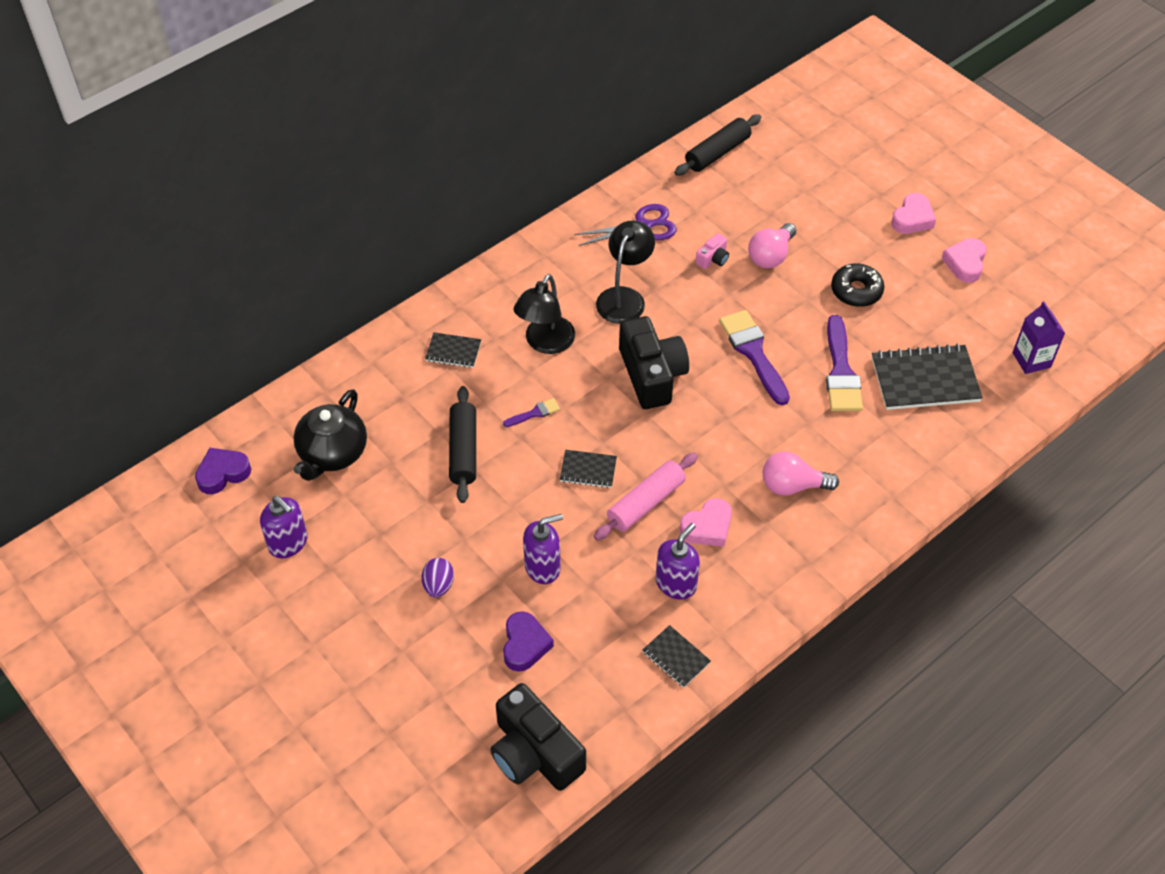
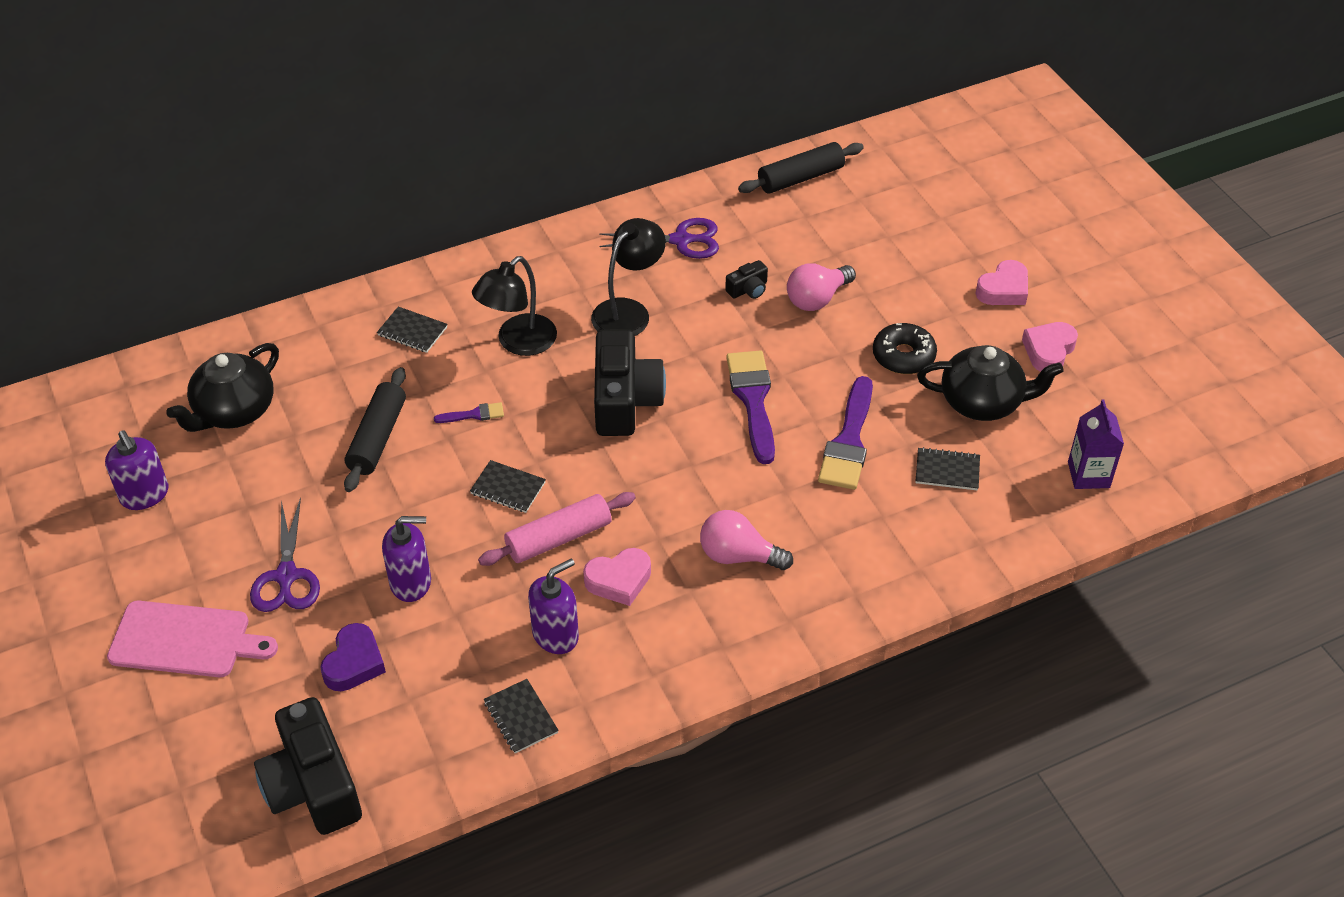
camera: 15 degrees right, 5 degrees down
purple heart [195,448,251,494] -> none
purple egg [422,558,454,597] -> purple scissors [250,497,320,612]
pink camera [696,233,729,269] -> black camera [725,260,768,299]
black notebook [872,344,983,410] -> black notebook [916,447,980,490], size x0.52
none -> pink cutting board [107,601,278,677]
none -> black teapot [917,345,1064,421]

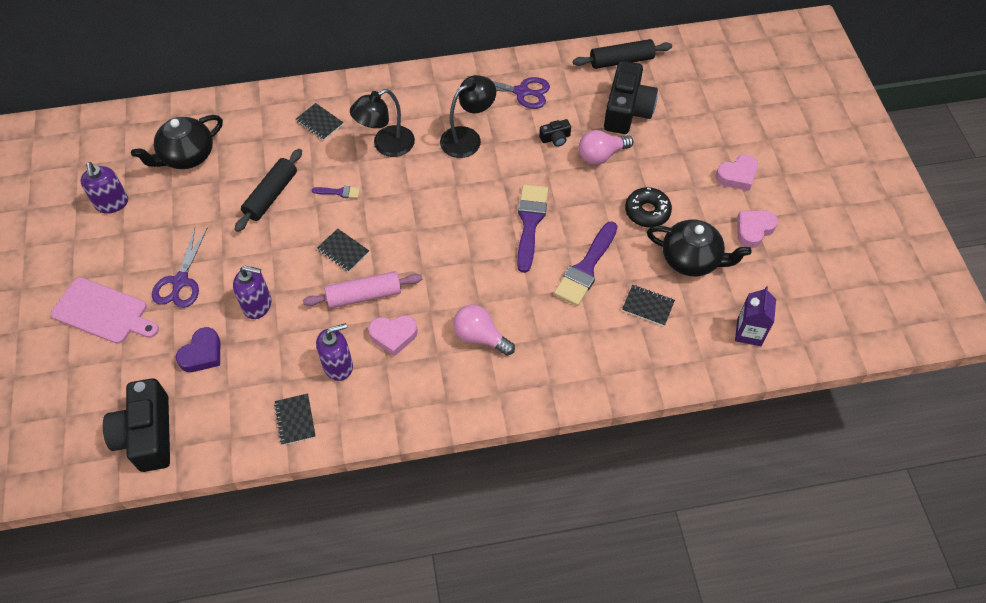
camera: 15 degrees right, 10 degrees up
black camera [594,329,666,436] -> black camera moved to [604,61,658,134]

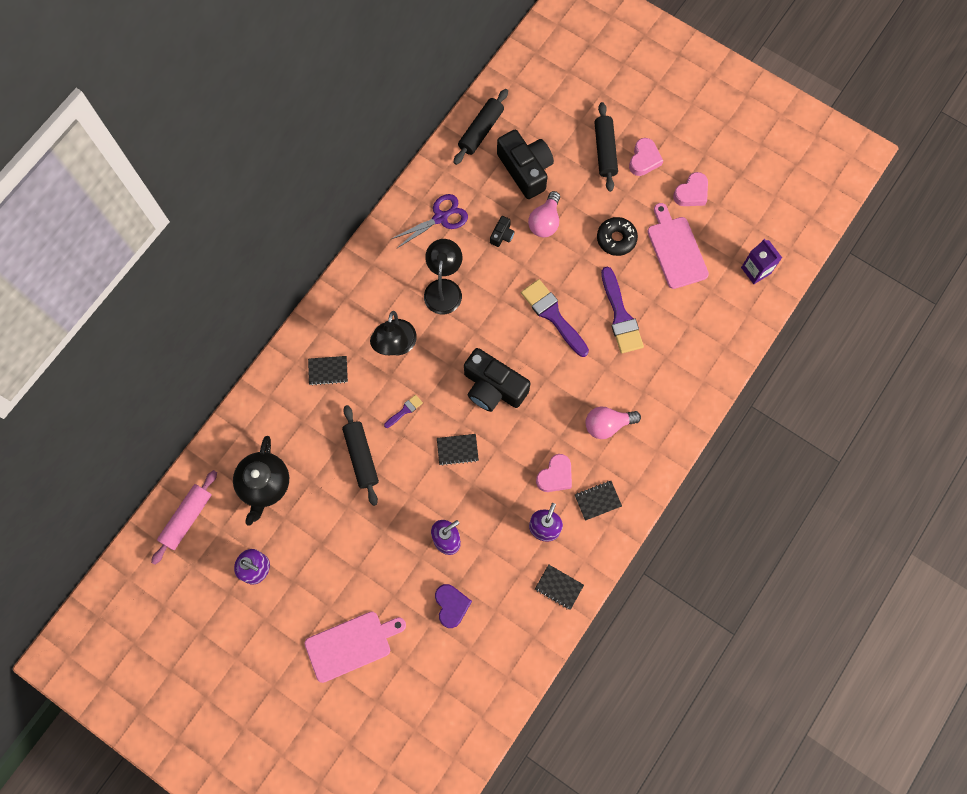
camera: 45 degrees left, 15 degrees up
black camera [103,378,170,472] -> black camera moved to [464,348,530,412]
purple scissors [152,228,207,308] -> none
pink rolling pin [303,271,422,308] -> pink rolling pin moved to [151,470,217,565]
black notebook [622,285,675,326] -> black notebook moved to [575,481,622,521]
black teapot [647,219,752,276] -> pink cutting board [647,203,709,289]
pink heart [737,210,778,248] -> pink heart turned 135 degrees counterclockwise [673,172,708,206]
none -> black rolling pin [594,102,618,192]

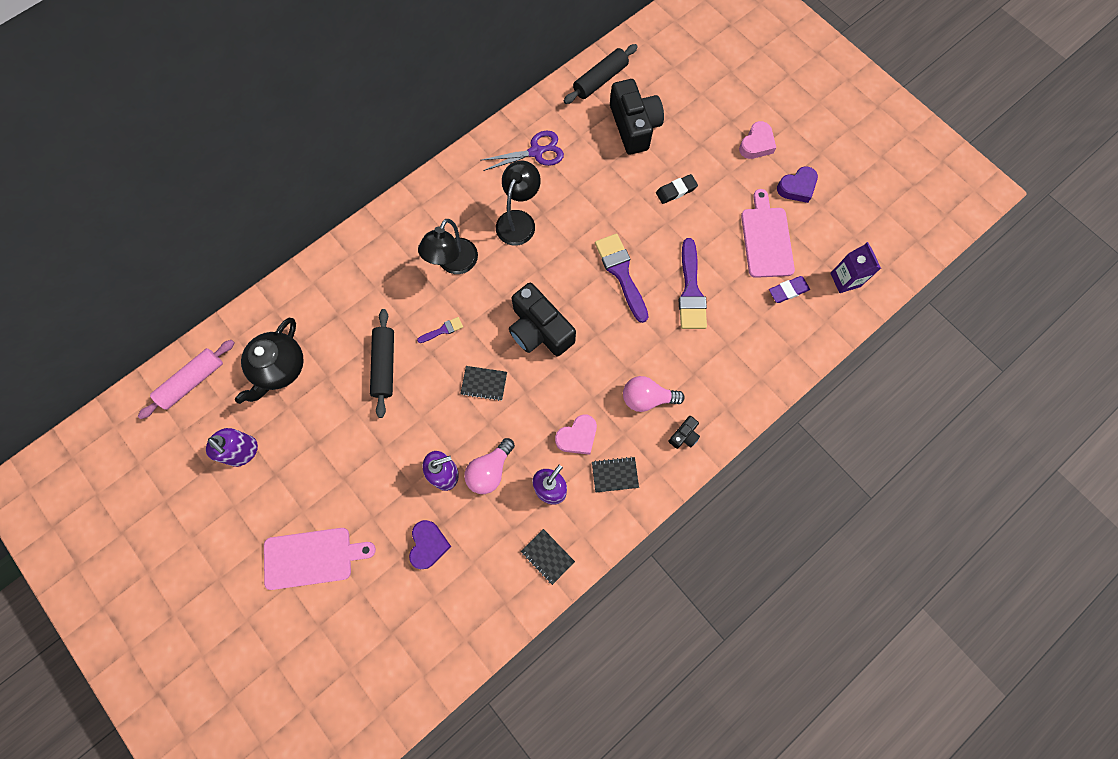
camera: 15 degrees right, 0 degrees up
black notebook [308,356,348,386] -> none
black camera [490,216,515,247] -> black camera moved to [668,416,700,449]
pink light bulb [528,191,560,237] -> pink light bulb moved to [464,438,515,494]
black rolling pin [594,102,618,192] -> none
black donut [597,217,638,256] -> none
pink heart [673,172,708,206] -> purple heart [777,166,818,203]
none -> black eraser [656,174,698,204]
none -> purple eraser [769,276,810,303]

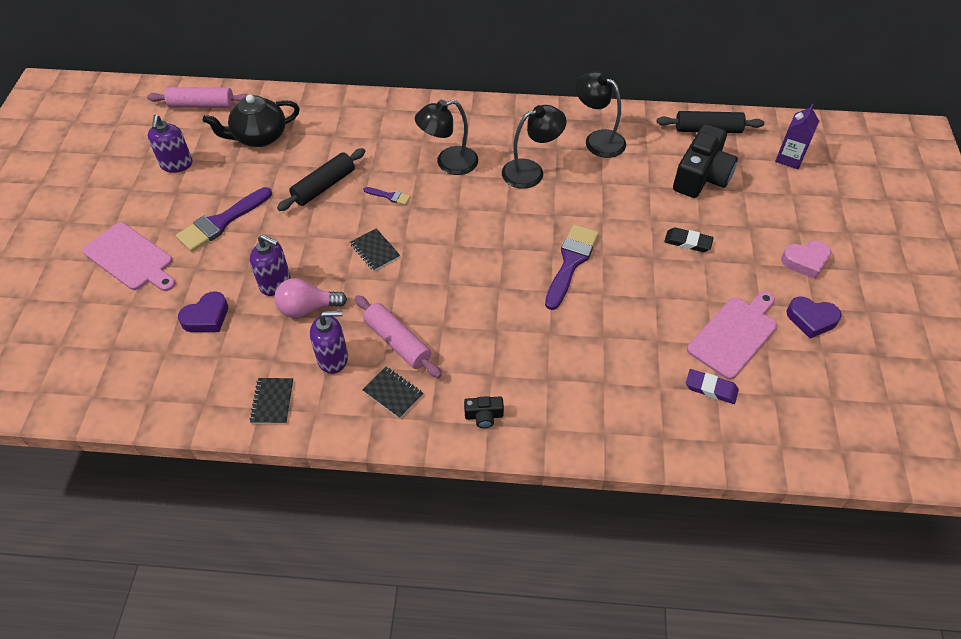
camera: 45 degrees right, 20 degrees down
purple scissors [482,131,564,171] -> black lamp [575,72,626,158]
black camera [509,283,576,356] -> none
pink heart [555,415,597,455] -> pink rolling pin [355,295,442,378]
pink light bulb [623,376,685,412] -> none
purple brush [678,238,707,329] -> purple brush moved to [176,187,272,252]
purple carton [830,242,881,293] -> purple carton moved to [775,104,819,169]

